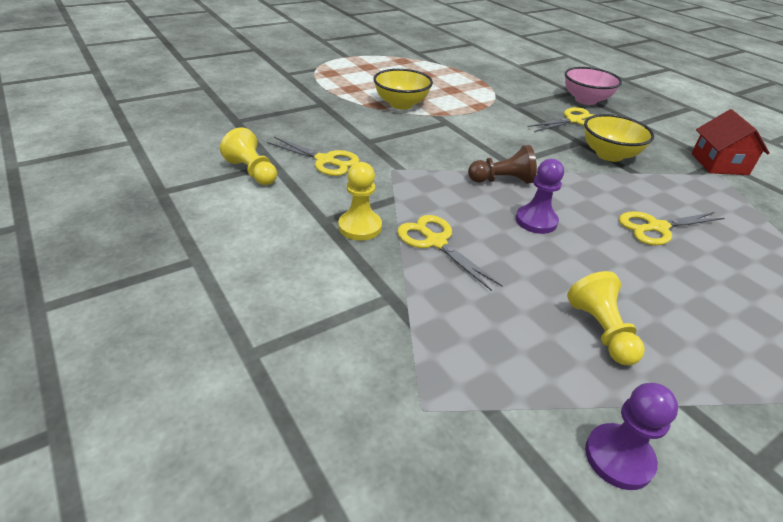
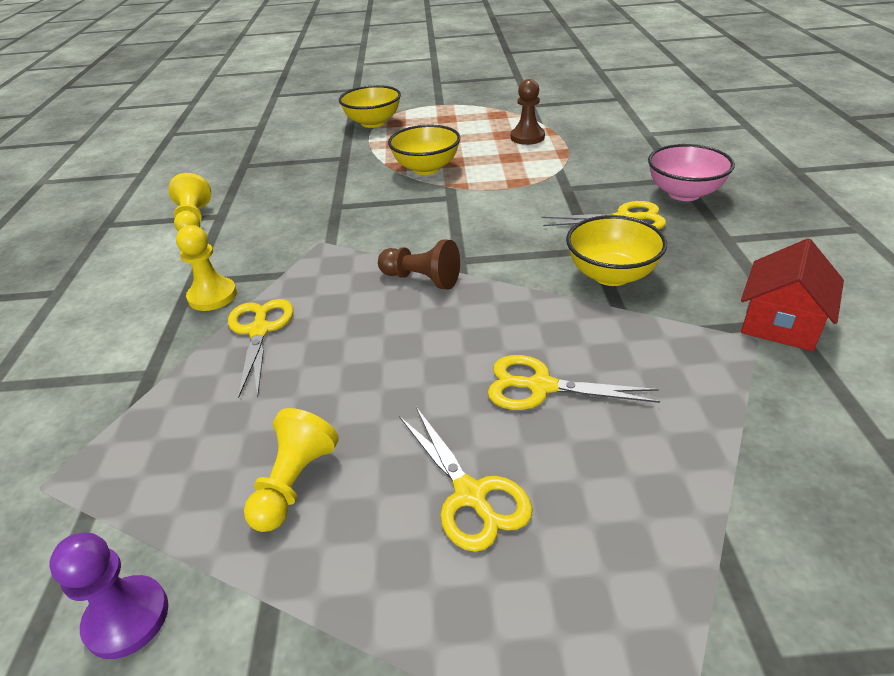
camera: 35 degrees right, 0 degrees up
yellow scissors [267,137,360,176] -> yellow scissors moved to [399,407,533,552]
purple pawn [516,159,564,234] -> none
none -> yellow bowl [339,85,401,128]
none -> brown pawn [511,79,545,145]

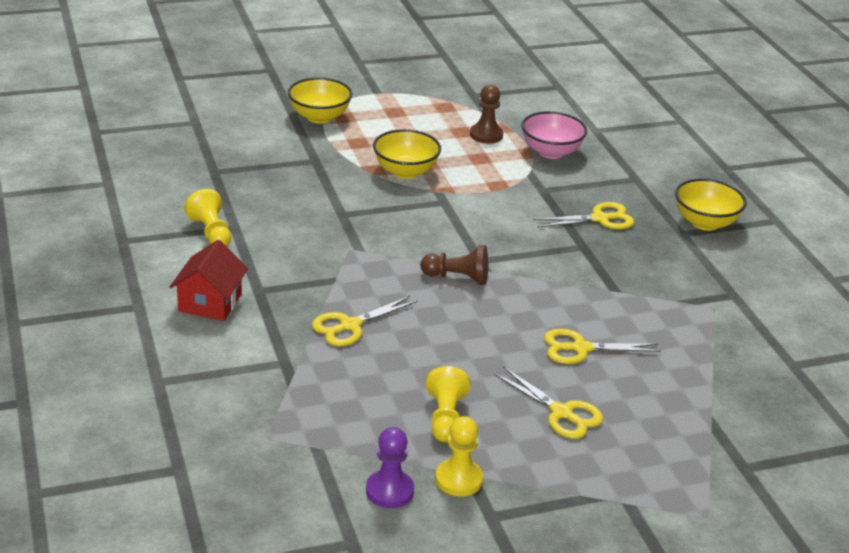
camera: 20 degrees left, 5 degrees down
yellow pawn [176,225,237,311] -> yellow pawn moved to [435,416,483,496]
yellow scissors [228,299,294,398] -> yellow scissors turned 105 degrees counterclockwise [312,296,418,346]
yellow bowl [566,215,667,286] -> yellow bowl moved to [675,178,746,231]
pink bowl [648,144,735,201] -> pink bowl moved to [521,111,587,159]
red house [741,238,844,351] -> red house moved to [170,240,248,321]

